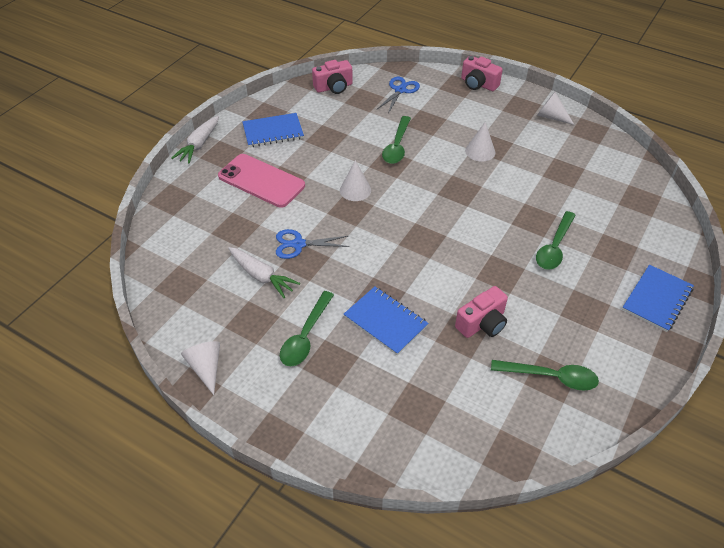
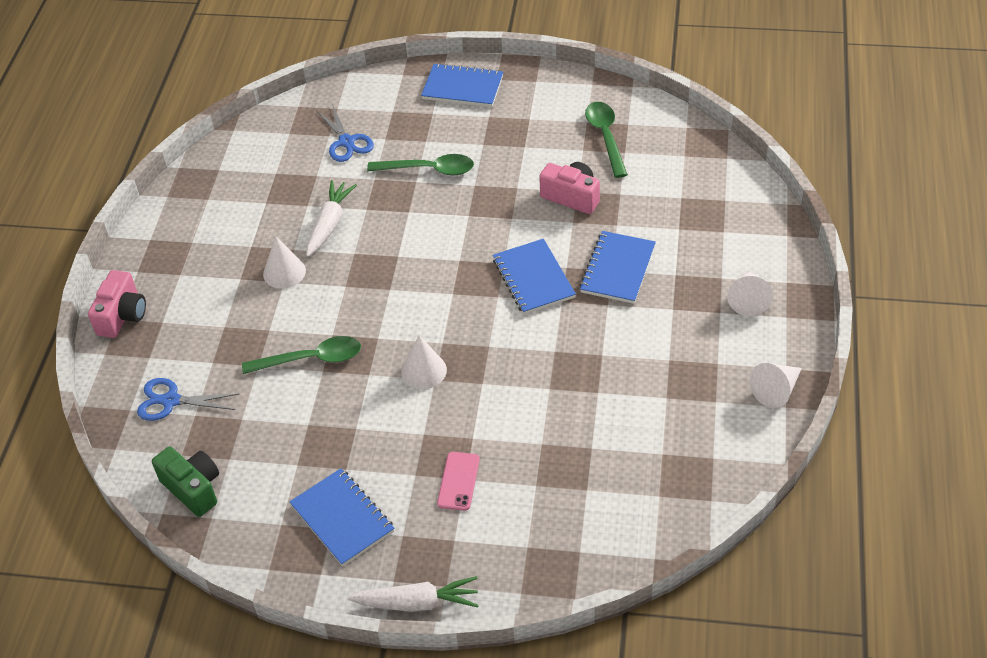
camera: 110 degrees left, 0 degrees up
pink phone [218,154,305,208] -> pink phone [437,452,480,511], size x0.51
white carrot [228,247,300,298] -> white carrot moved to [306,180,357,257]
blue scissors [276,229,349,259] -> blue scissors moved to [316,104,374,162]
green spoon [280,291,334,366] -> none
pink camera [312,60,353,94] -> green camera [152,447,219,517]
white cone [537,92,574,125] -> white cone moved to [727,272,773,316]
none -> blue notebook [493,239,576,314]

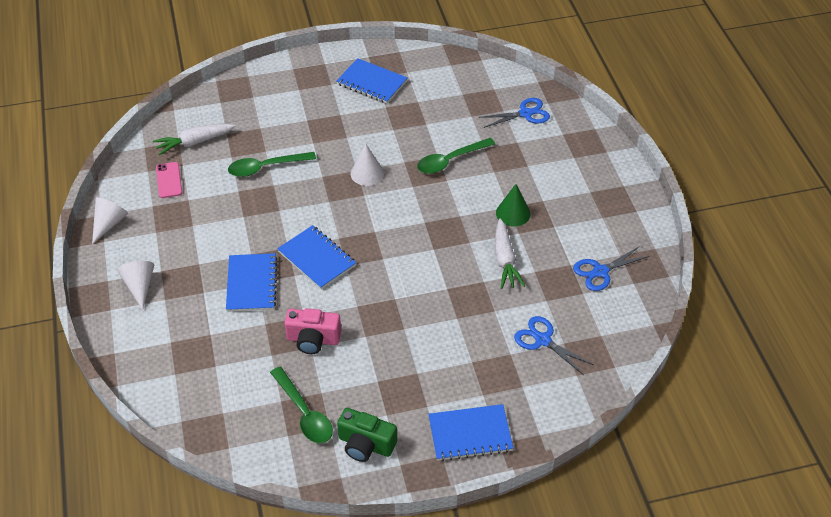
camera: 155 degrees right, 0 degrees up
pink camera [88,270,146,338] -> none
green camera [152,447,219,517] -> green camera moved to [337,408,397,462]
white cone [263,236,306,289] -> green cone [496,184,530,226]
white carrot [348,576,479,612] -> white carrot moved to [153,124,236,156]
green spoon [367,154,474,176] -> green spoon moved to [228,152,316,177]
pink phone [437,452,480,511] -> pink phone moved to [156,162,182,198]
none -> blue scissors [573,246,649,291]

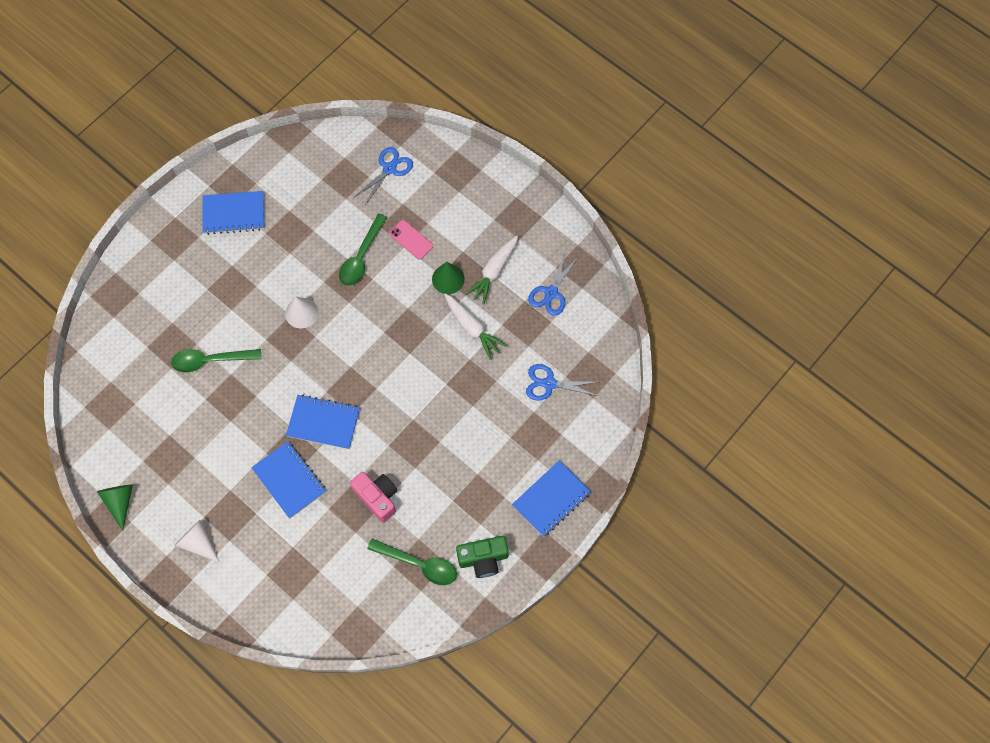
camera: 35 degrees left, 20 degrees up
white cone [92,197,128,244] -> green cone [97,484,133,531]
white carrot [153,124,236,156] -> white carrot moved to [465,235,518,304]
pink phone [156,162,182,198] -> pink phone moved to [389,220,434,260]
green spoon [228,152,316,177] -> green spoon turned 45 degrees clockwise [171,349,262,372]
pink camera [284,308,341,354] -> pink camera turned 105 degrees counterclockwise [350,472,398,523]

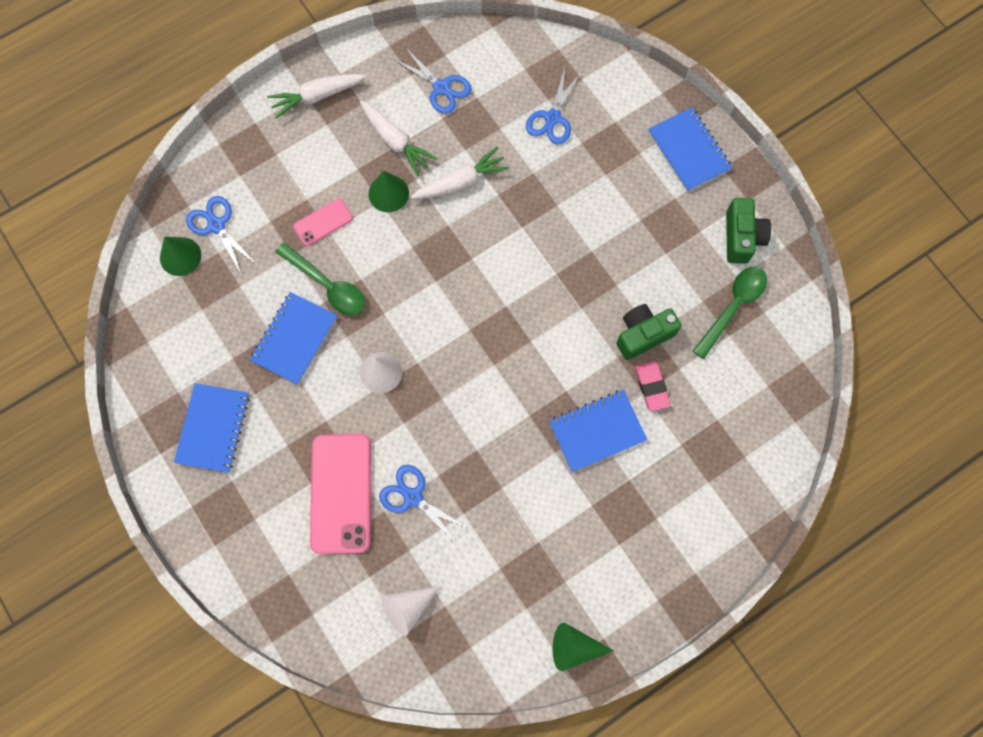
camera: 75 degrees left, 5 degrees up
green spoon [171,349,262,372] -> blue scissors [379,465,471,546]
white cone [174,520,220,563] -> white cone moved to [381,586,440,636]
blue notebook [286,394,360,449] -> blue notebook moved to [250,292,337,385]
pink camera [350,472,398,523] -> green camera [616,304,681,360]
none -> green cone [160,237,201,276]
none -> white carrot [267,74,367,119]
none -> pink phone [310,434,371,554]
none -> pink eraser [635,361,671,411]

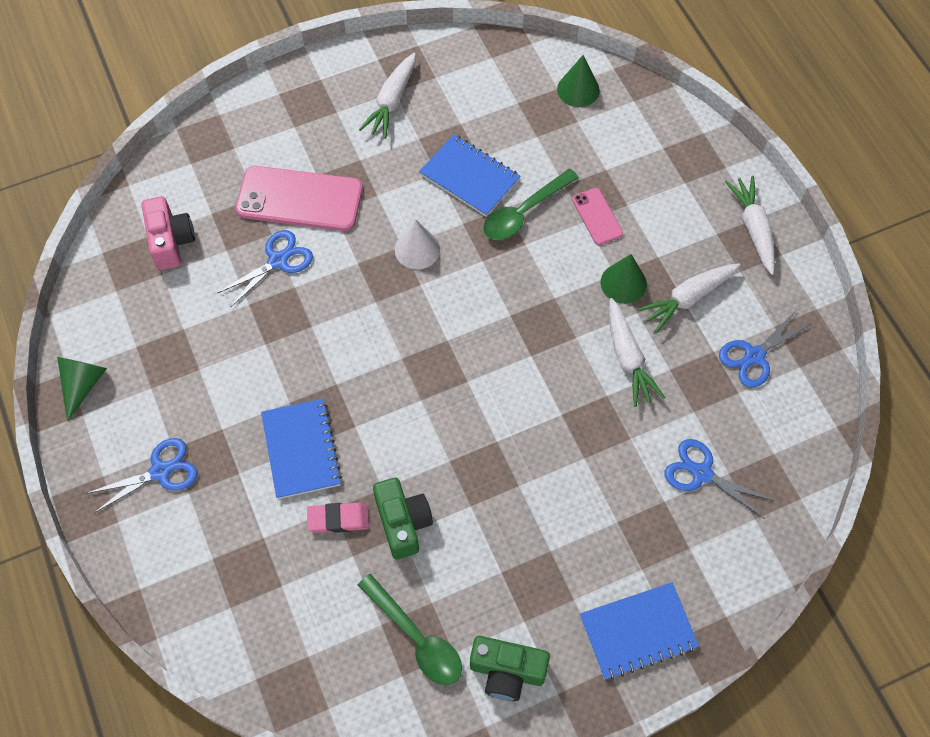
camera: 100 degrees right, 10 degrees down
blue notebook [174,383,250,473] -> white carrot [359,53,416,139]
blue scissors [186,196,256,275] -> blue scissors moved to [86,438,198,513]
white cone [381,586,440,636] -> pink camera [142,196,195,270]

